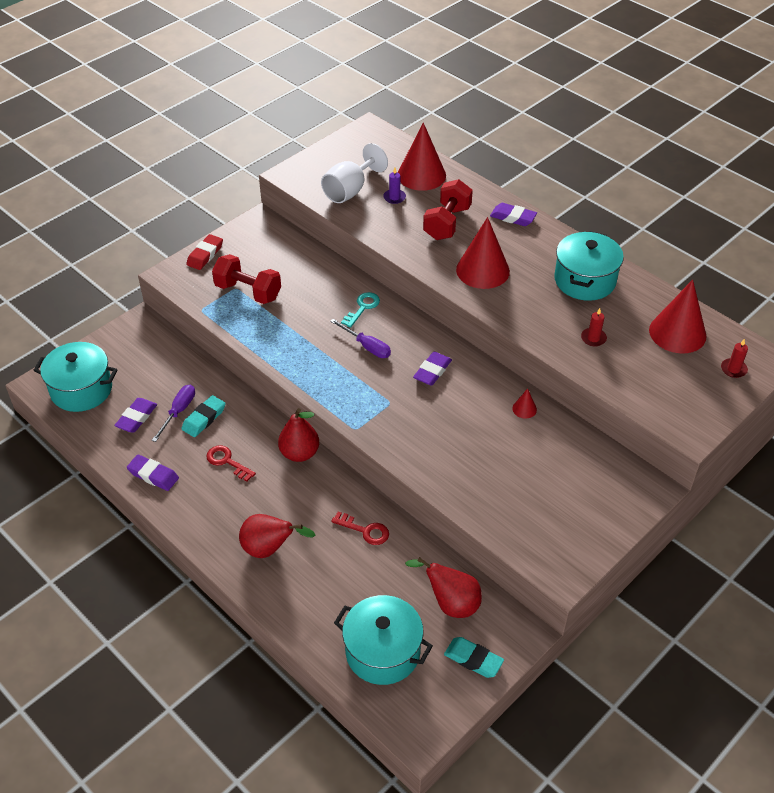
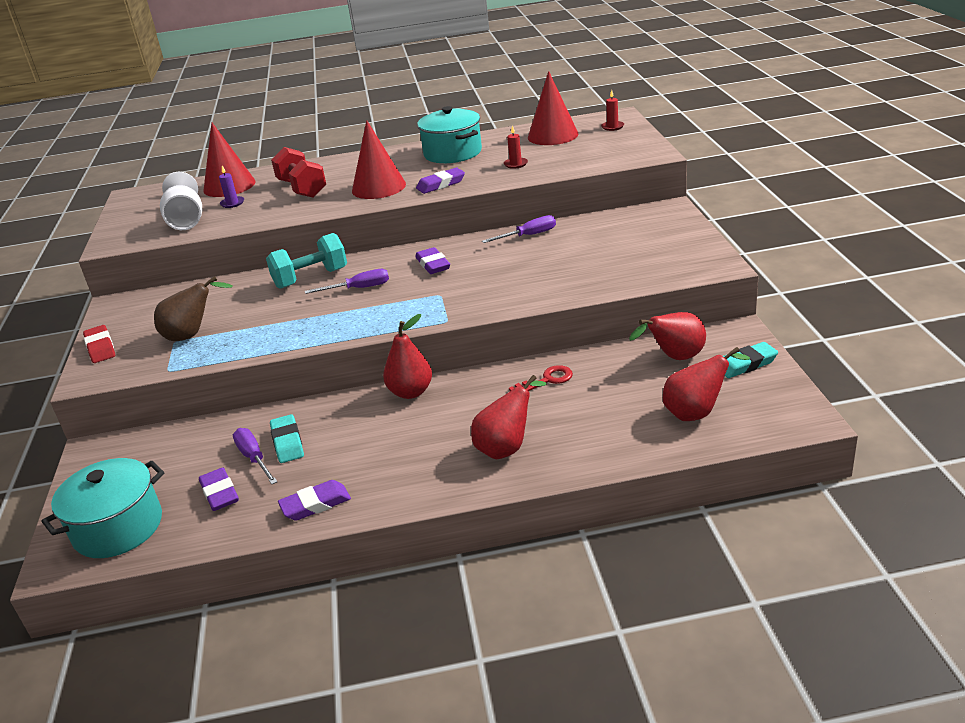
camera: 50 degrees left, 15 degrees down
red key [206,445,256,482] -> none
red dumbbell [212,254,281,304] -> brown pear [154,276,233,341]
turquoise pot [334,595,433,685] -> red pear [663,347,750,421]
turquoise key [341,292,380,328] -> turquoise dumbbell [266,233,347,289]
purple eraser [490,203,537,226] -> purple eraser moved to [416,168,465,194]
red cone [512,388,537,419] -> purple screwdriver [482,215,556,243]

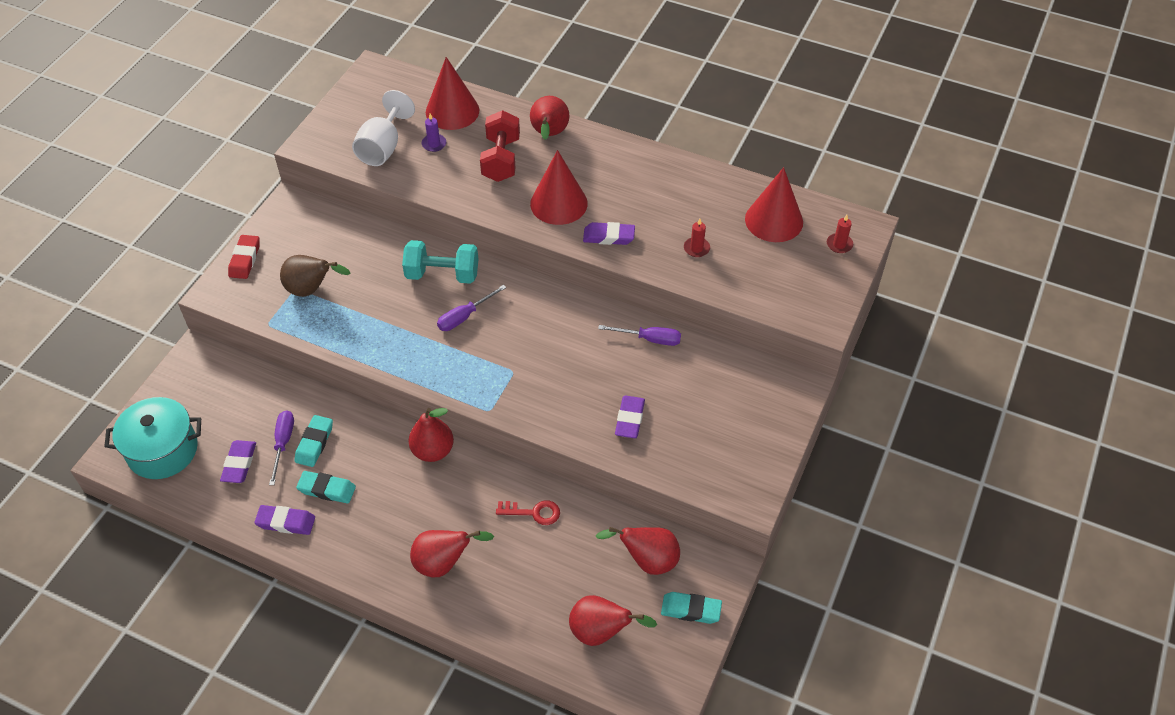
camera: 30 degrees right, 20 degrees up
purple screwdriver [305,269,389,294] -> purple screwdriver turned 120 degrees clockwise [437,285,506,331]
purple eraser [415,247,450,274] -> purple eraser moved to [615,395,645,438]
turquoise pot [417,106,482,163] -> none
none -> turquoise eraser [296,471,356,503]
none -> red pear [530,96,569,140]

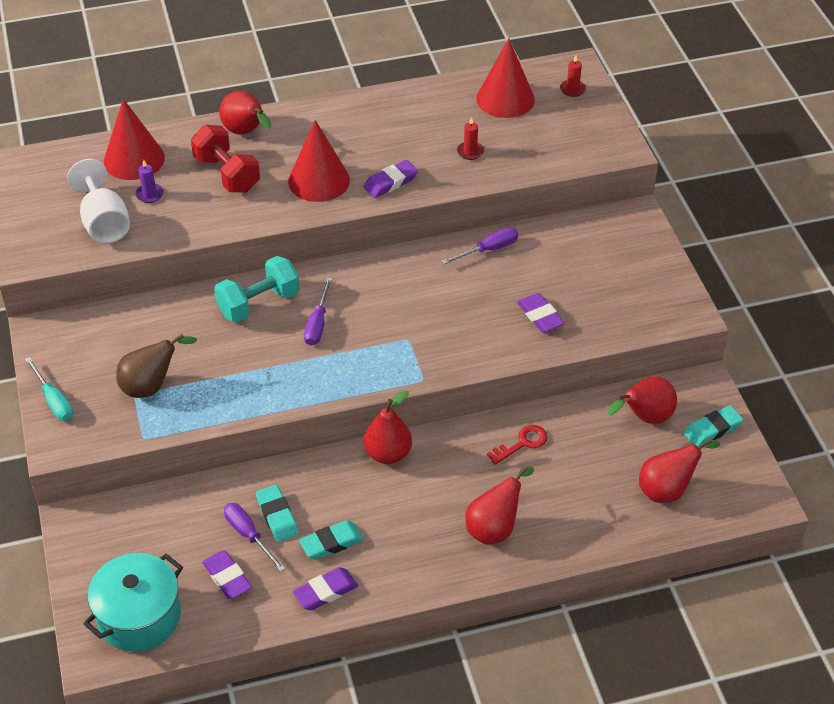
camera: 40 degrees left, 5 degrees down
red eraser [228,235,260,279] -> turquoise screwdriver [25,357,73,421]

